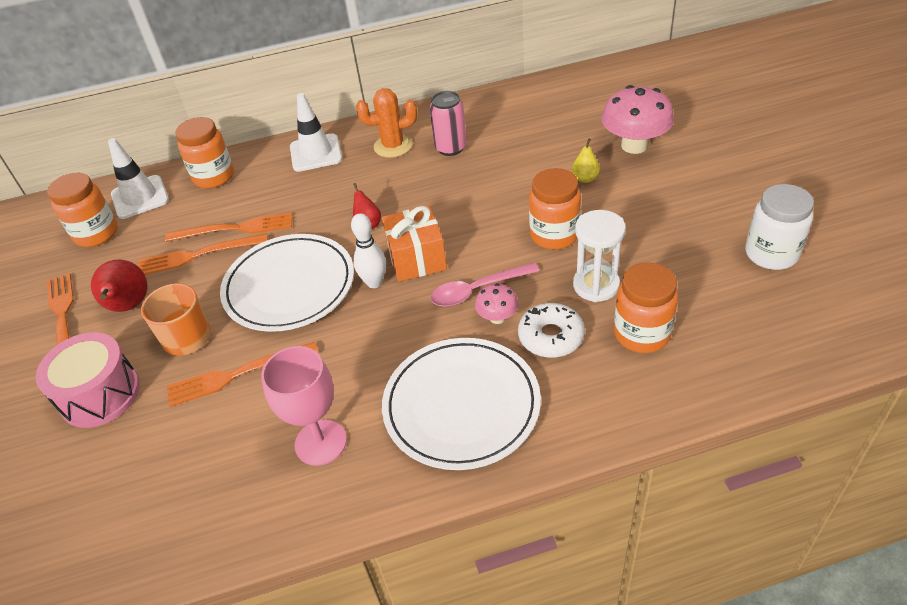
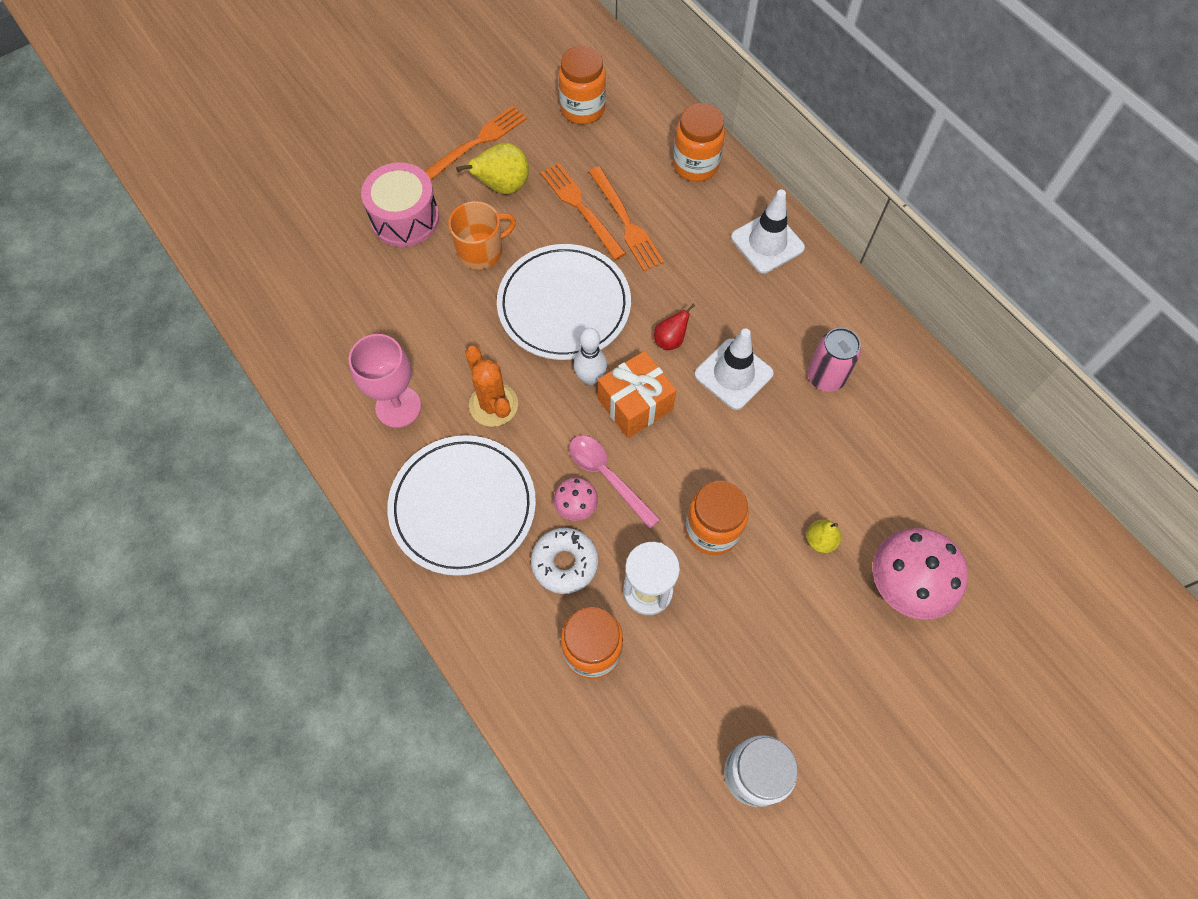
camera: 65 degrees right, 20 degrees up
red pear [91,259,147,312] -> yellow pear [456,143,529,194]
white traffic cone [108,138,169,219] -> white traffic cone moved to [694,328,774,410]
orange fork [167,342,318,407] -> none
orange cactus [356,88,417,158] -> orange cactus moved to [465,346,518,427]

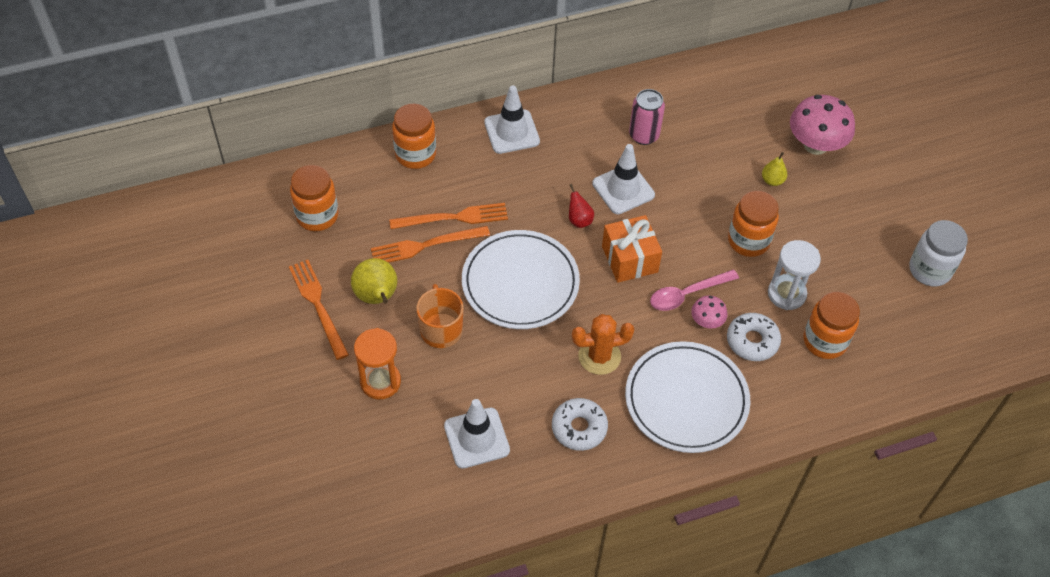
camera: 75 degrees left, 10 degrees down
pink goblet [349,334,421,428] -> white donut [552,398,608,451]
pink drum [361,162,439,247] -> orange hourglass [354,328,401,399]
white bowling pin [574,328,607,385] -> none
none -> white traffic cone [444,399,510,469]

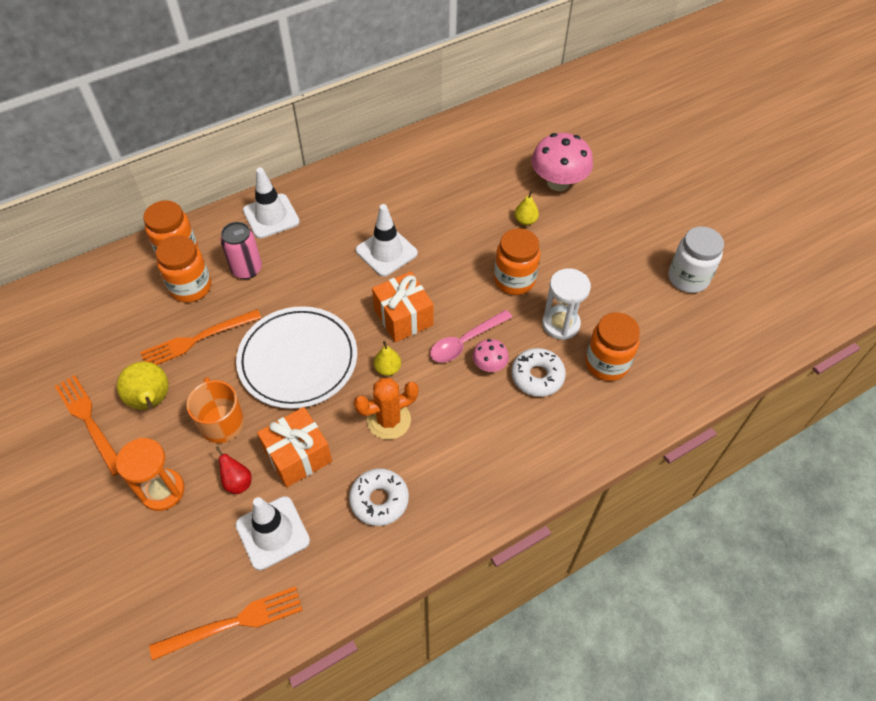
camera: 10 degrees left, 0 degrees up
orange jar [290,165,338,231] -> orange jar moved to [156,235,211,302]
orange fork [389,203,508,229] -> orange fork moved to [149,586,303,661]
red pear [569,184,594,228] -> red pear moved to [216,446,252,494]
white plate [625,341,750,453] -> none
pink can [629,89,665,145] -> pink can moved to [220,222,262,279]
none -> orange gift [257,407,332,487]
none -> yellow pear [374,341,401,376]

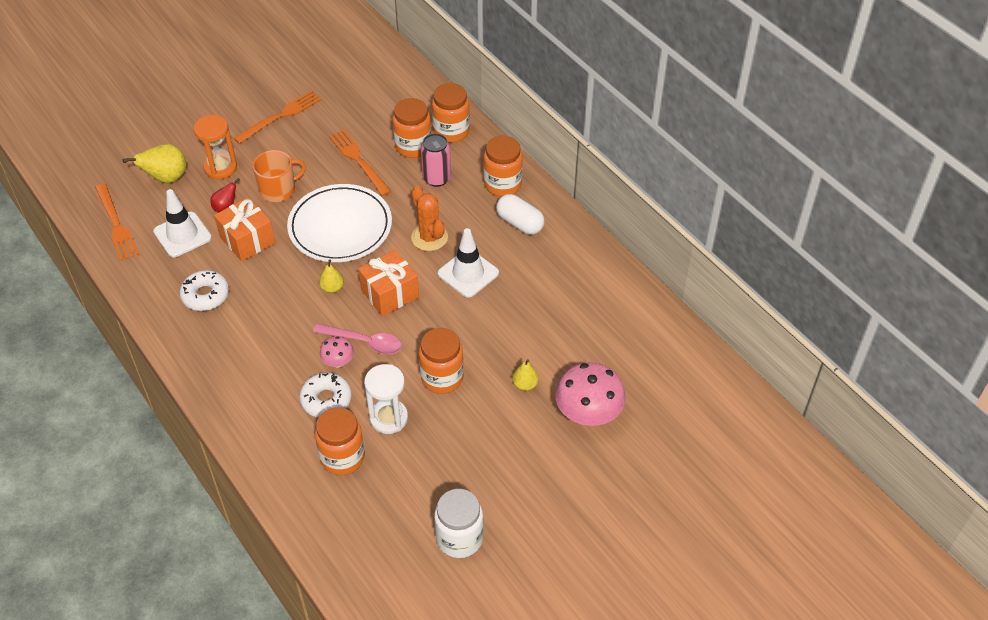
camera: 85 degrees right, 5 degrees down
yellow pear [117,361,169,410] -> yellow pear moved to [122,144,187,183]
white traffic cone [243,168,300,238] -> orange jar [484,136,523,196]
orange cactus [354,378,418,440] -> orange cactus moved to [411,186,448,251]
pink spoon [430,310,512,363] -> pink spoon turned 150 degrees clockwise [313,324,402,354]
none -> white capsule [496,194,545,235]

